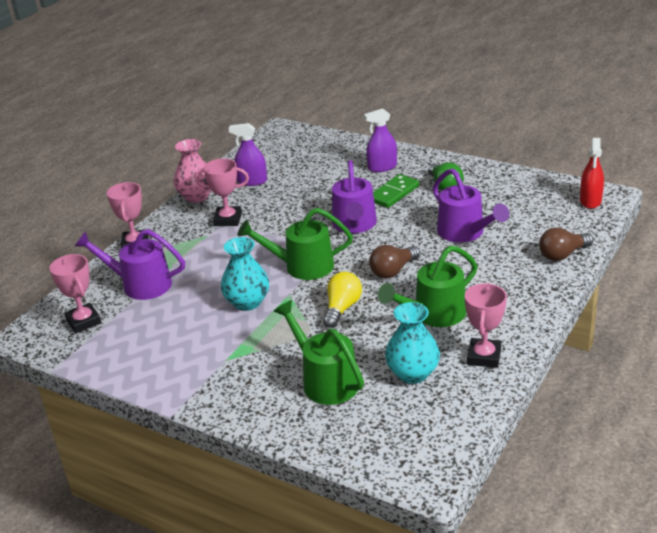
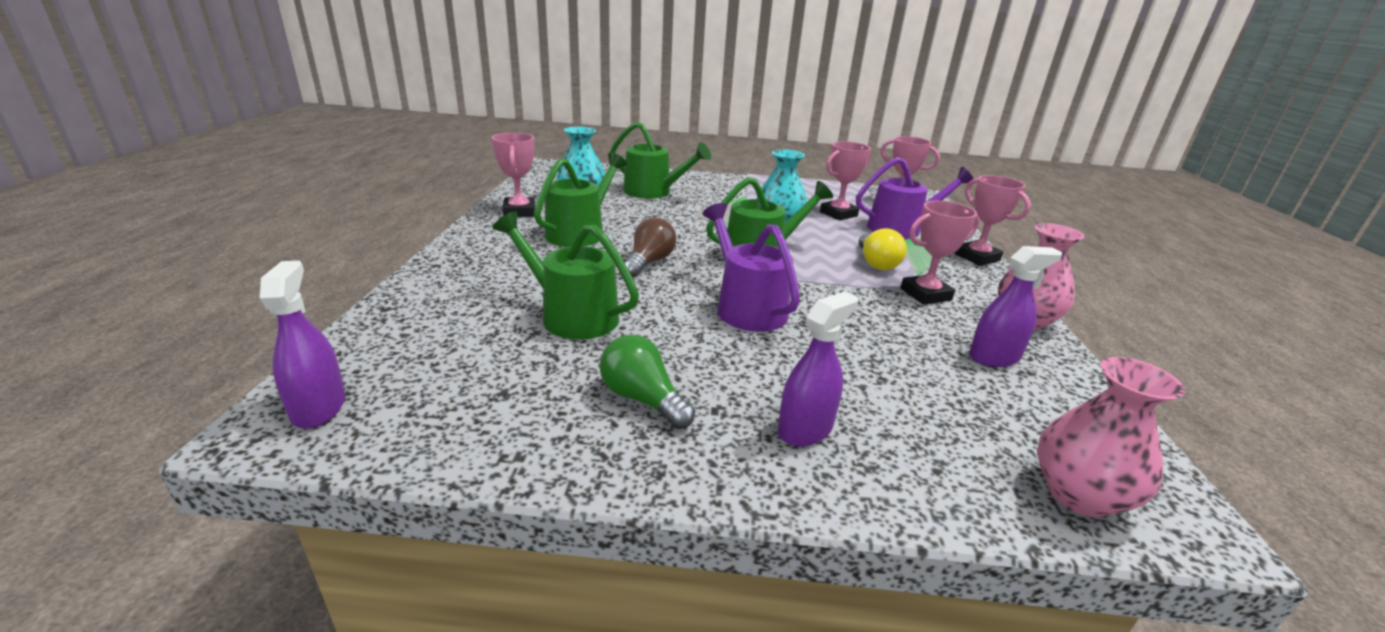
camera: 150 degrees right, 5 degrees down
yellow light bulb [323,272,362,328] -> yellow light bulb moved to [859,228,907,270]
green domino [373,174,420,208] -> none
purple watering can [433,169,509,243] -> green watering can [493,212,639,340]
brown light bulb [539,227,593,261] -> none
red spray bottle [580,138,604,209] -> purple spray bottle [260,261,345,429]
none -> pink trophy [820,141,871,220]
none -> pink vase [1037,357,1185,518]

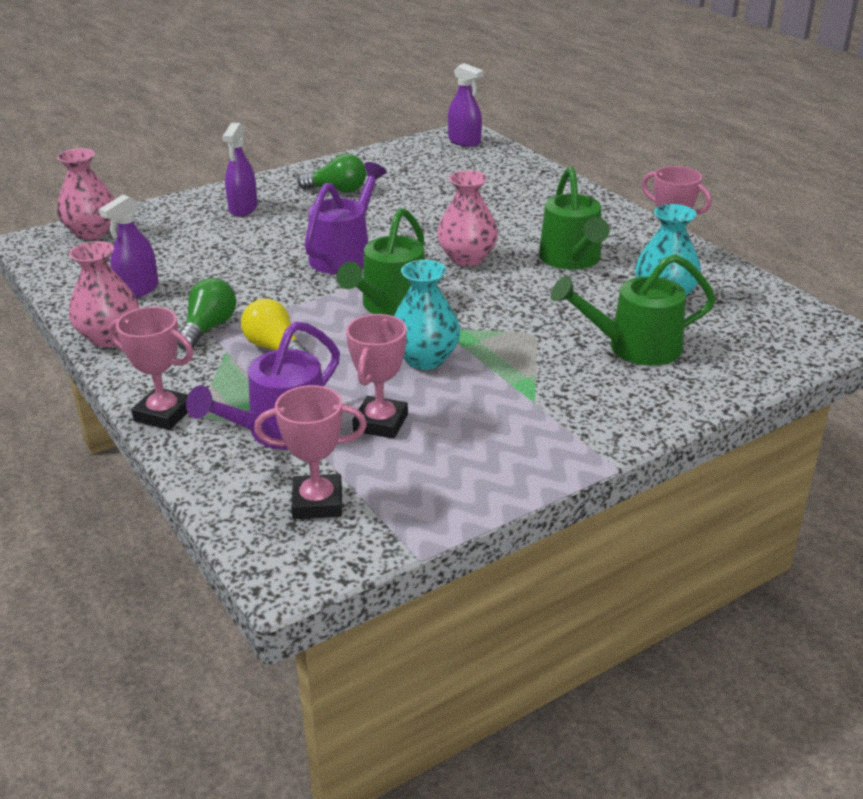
camera: 145 degrees right, 5 degrees up
green watering can [493,212,639,340] -> none
brown light bulb [624,217,676,277] -> pink vase [437,170,498,266]
purple watering can [702,203,800,332] -> purple watering can turned 90 degrees counterclockwise [305,162,387,274]
pink trophy [901,201,979,305] -> green light bulb [178,278,236,350]

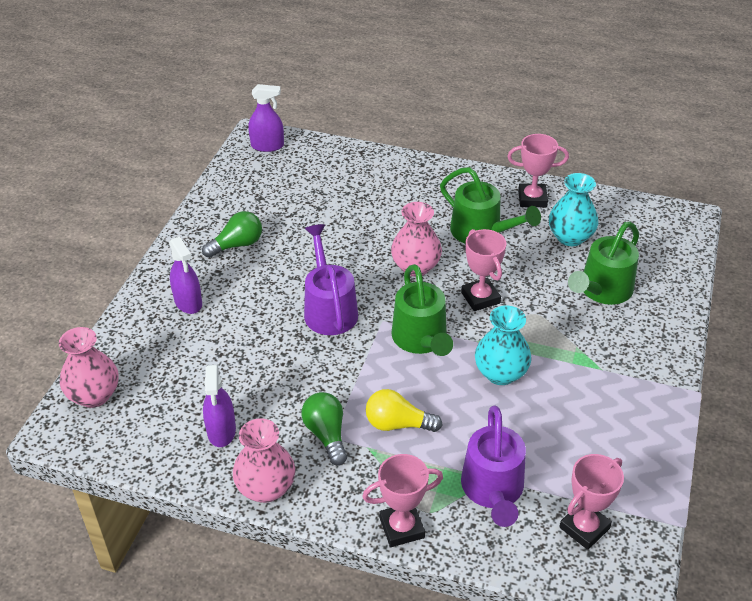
camera: 40 degrees left, 10 degrees up
pink trophy [346,314,408,439] -> pink trophy moved to [461,229,507,311]

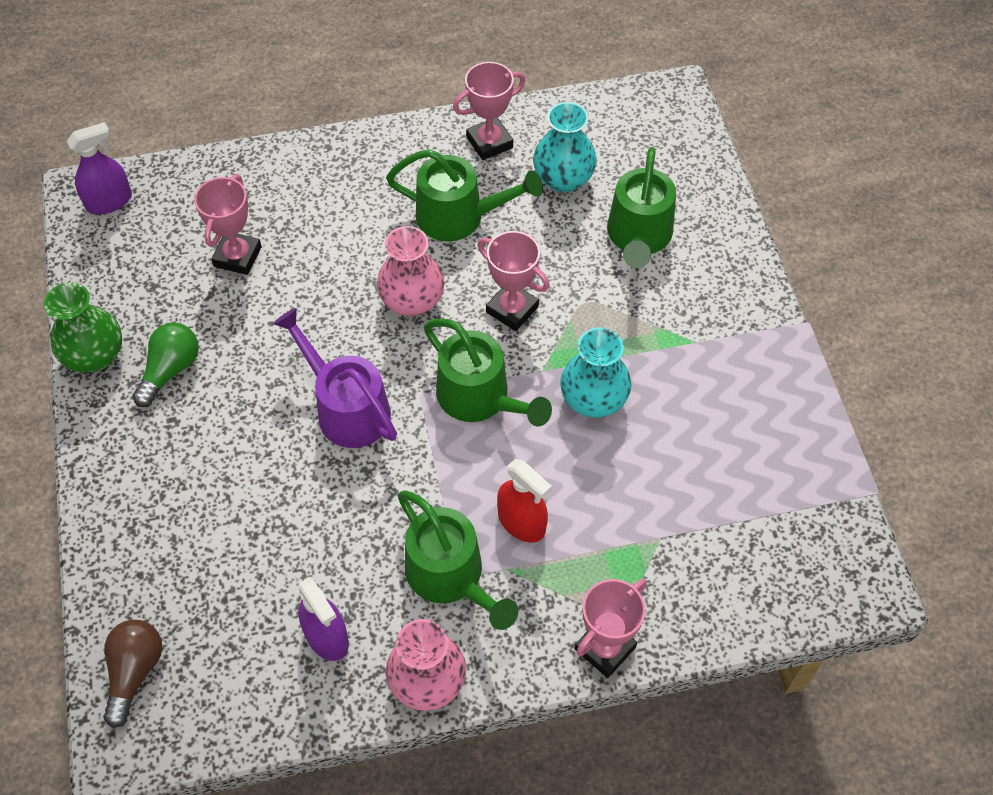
camera: 30 degrees left, 15 degrees up
pink vase [59,327,119,408] -> brown light bulb [103,620,162,728]
purple spray bottle [169,236,202,314] -> none
green light bulb [301,392,347,466] -> green watering can [398,490,518,630]
yellow light bulb [366,389,443,432] -> red spray bottle [497,459,552,543]
purple watering can [461,406,526,527] -> none
pink trophy [559,454,624,550] -> pink trophy moved to [194,174,262,275]
none -> green vase [44,282,122,373]

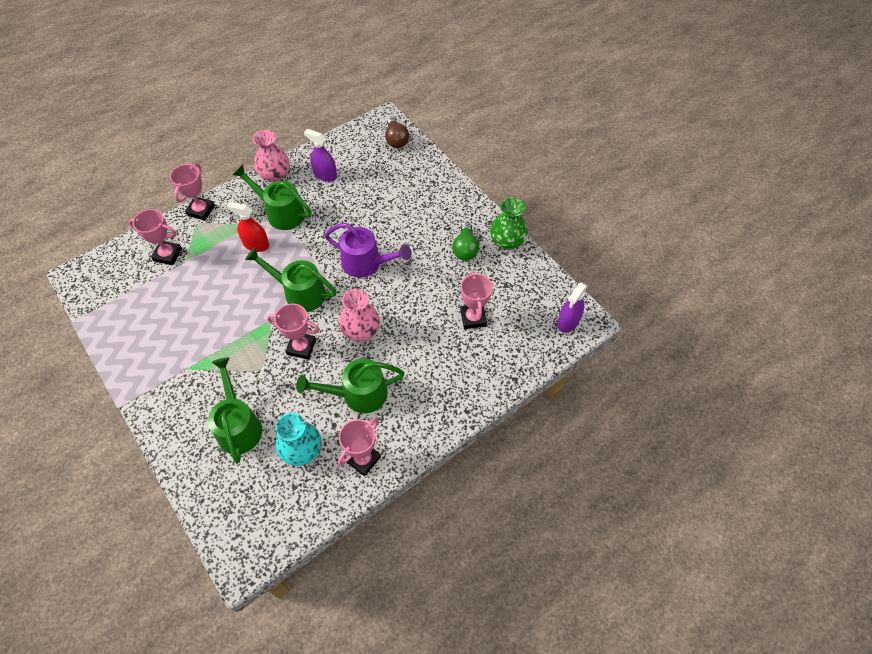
camera: 155 degrees right, 0 degrees up
turquoise vase [560,327,631,418] -> none
none -> pink trophy [128,209,182,265]

